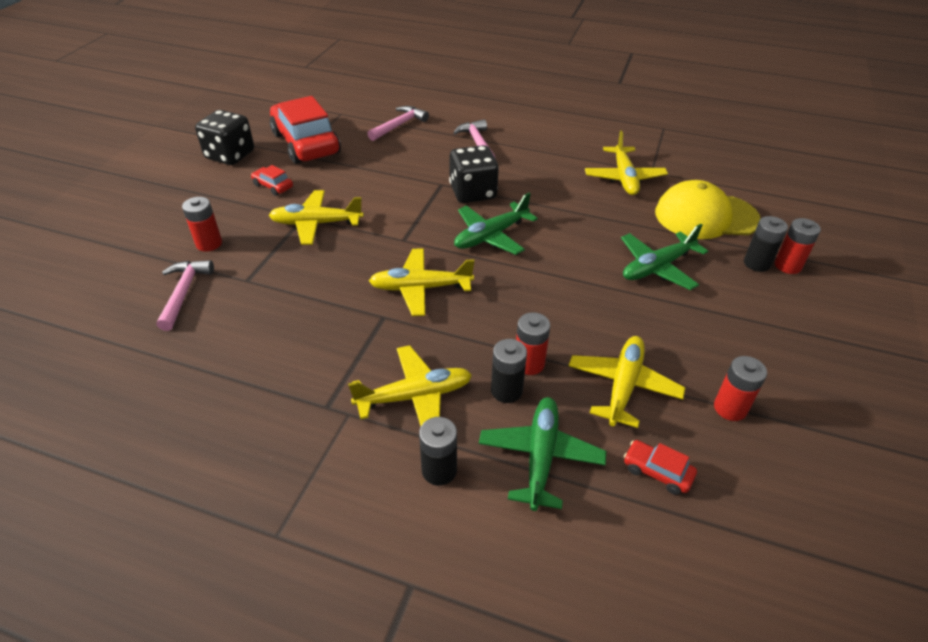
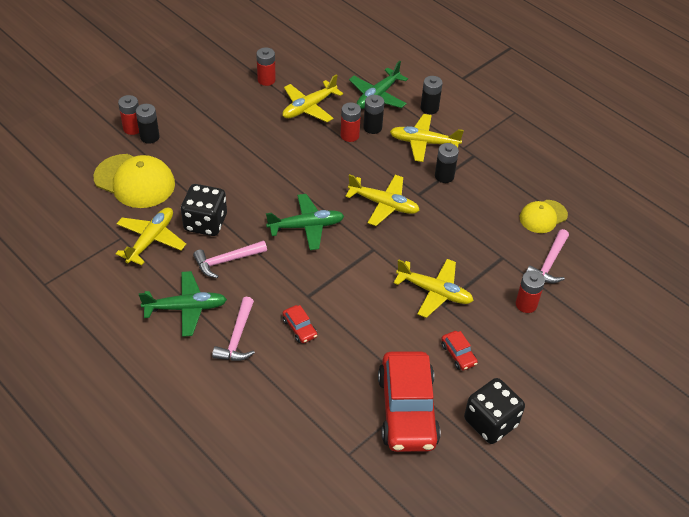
camera: 155 degrees left, 5 degrees up
pink hammer [367,106,429,141] -> pink hammer moved to [193,240,267,278]
black dice [449,145,499,203] -> black dice moved to [181,184,227,236]
green plane [621,224,708,290] -> green plane moved to [139,271,227,337]
red car [624,440,697,495] -> red car moved to [283,305,317,343]
none -> black battery [435,143,459,183]
none -> yellow cap [520,200,568,233]

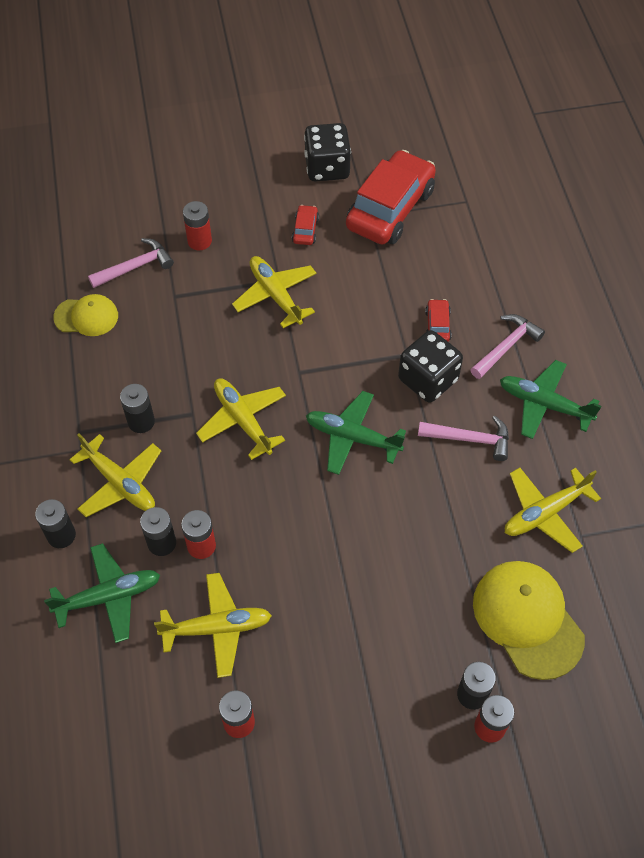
camera: 145 degrees left, 10 degrees up
black dice [181,184,227,236] -> black dice moved to [398,330,463,403]

